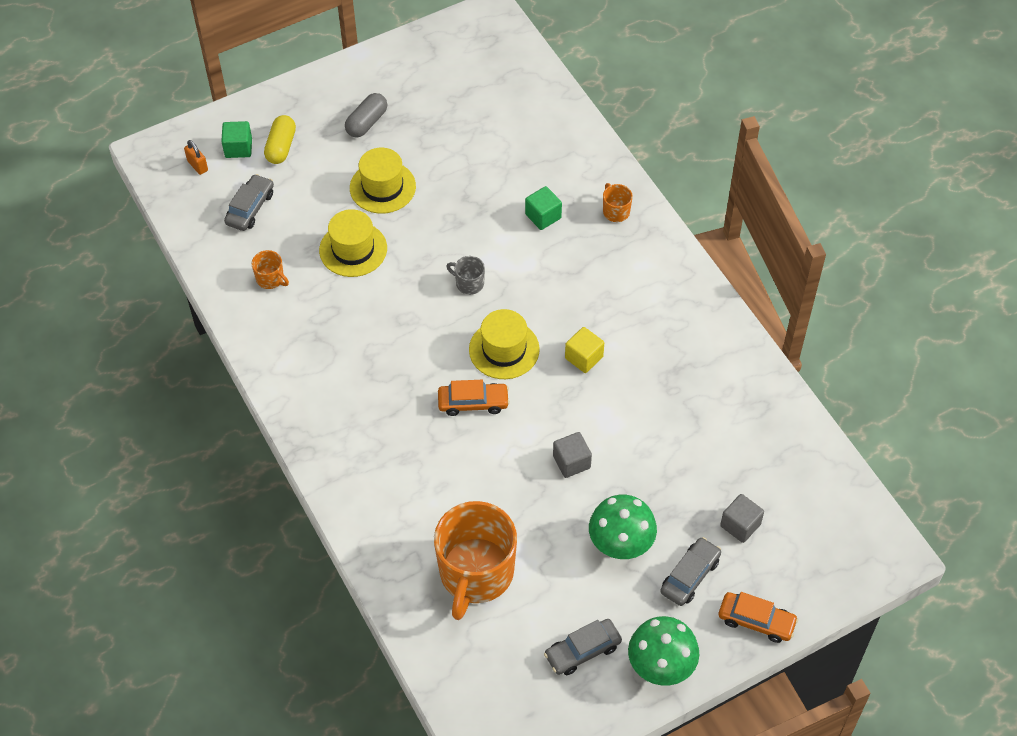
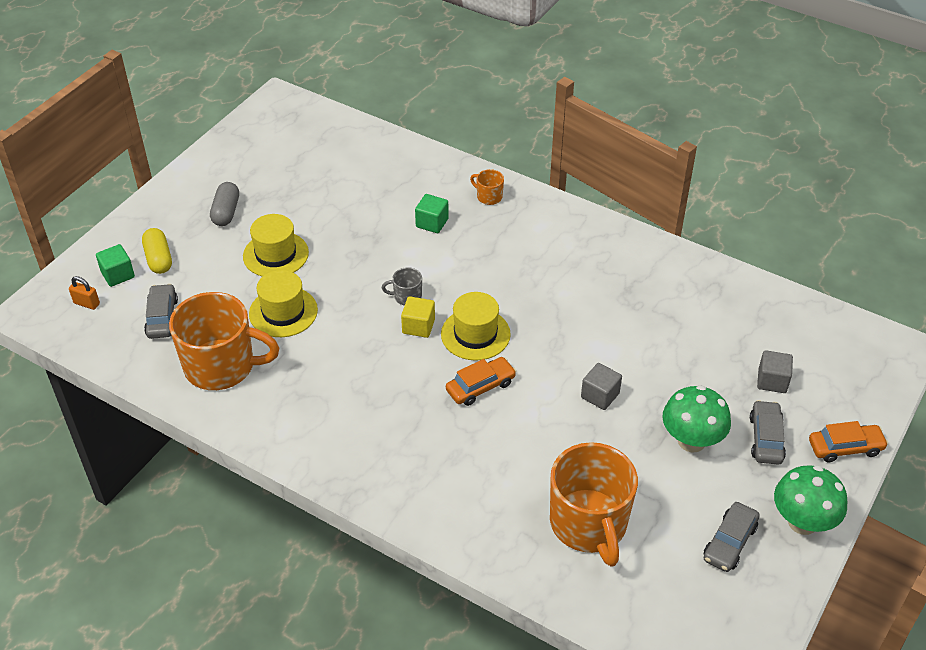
camera: 30 degrees left, 10 degrees down
orange mug [252,250,289,289] -> orange mug [169,292,279,390], size x2.40
yellow cube [565,327,604,373] -> yellow cube moved to [401,296,435,338]

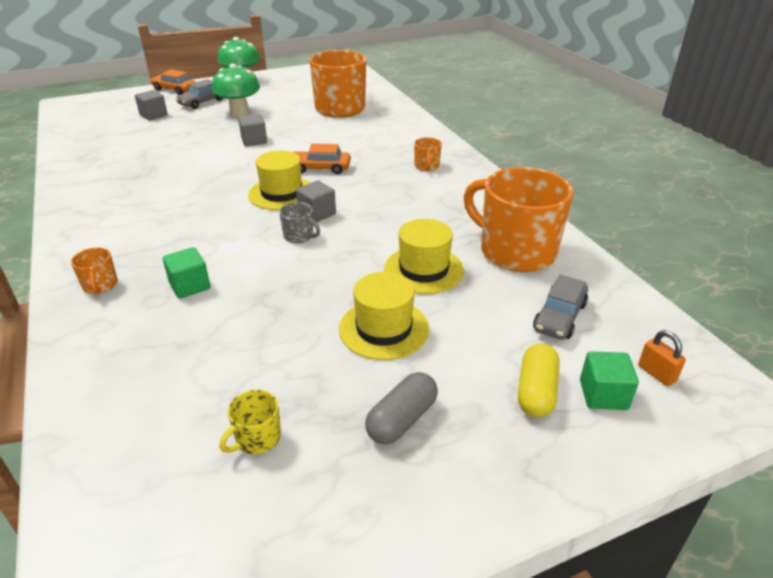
camera: 145 degrees left, 10 degrees down
yellow cube [401,296,435,338] -> grey cube [296,181,336,222]
grey car [704,502,760,572] -> none
none -> yellow mug [220,390,281,454]
none -> orange mug [414,137,442,171]

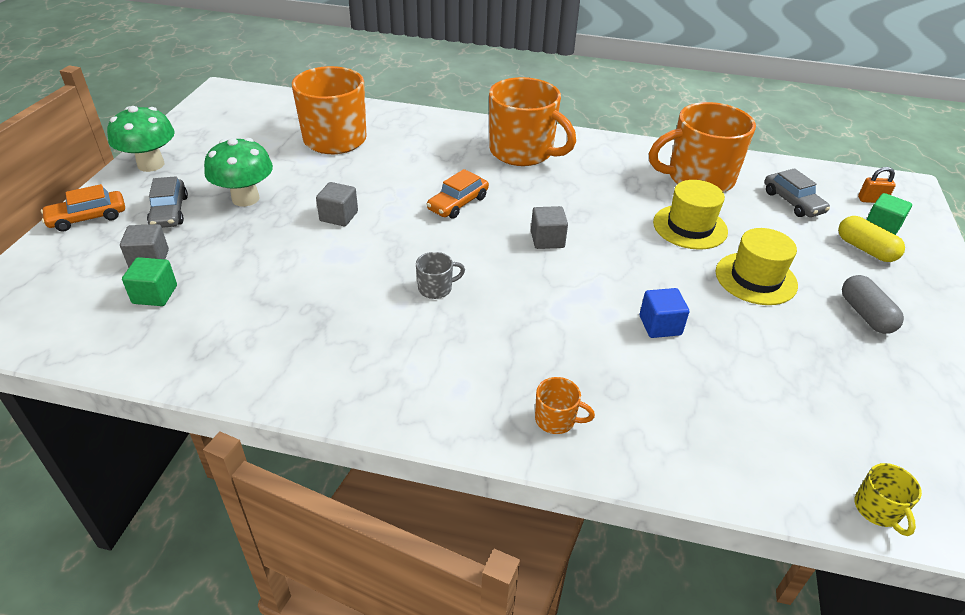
camera: 55 degrees left, 5 degrees up
green cube [163,247,210,299] -> green cube moved to [122,257,177,306]
yellow mug [220,390,281,454] -> yellow mug moved to [855,463,922,536]
yellow hat [248,151,310,210] -> none
grey mug [279,202,320,243] -> grey mug moved to [416,252,465,299]
orange mug [414,137,442,171] -> orange mug [489,77,576,166], size x2.40
none -> blue cube [640,288,689,338]

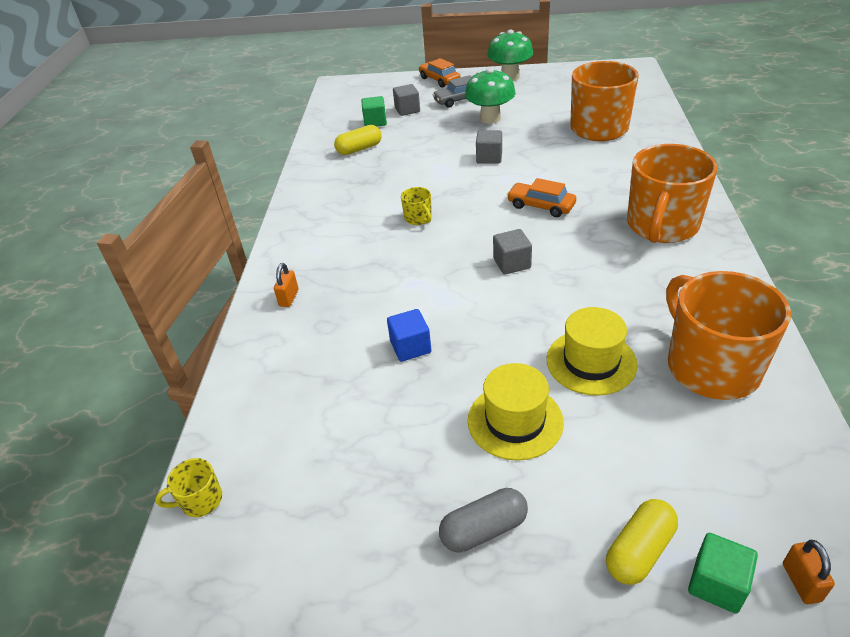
camera: 85 degrees right, 0 degrees up
grey mug [416,252,465,299] -> yellow mug [401,187,432,225]
orange mug [535,377,595,434] -> orange padlock [274,263,299,307]
grey car [764,168,830,217] -> none
none -> yellow capsule [334,125,381,155]

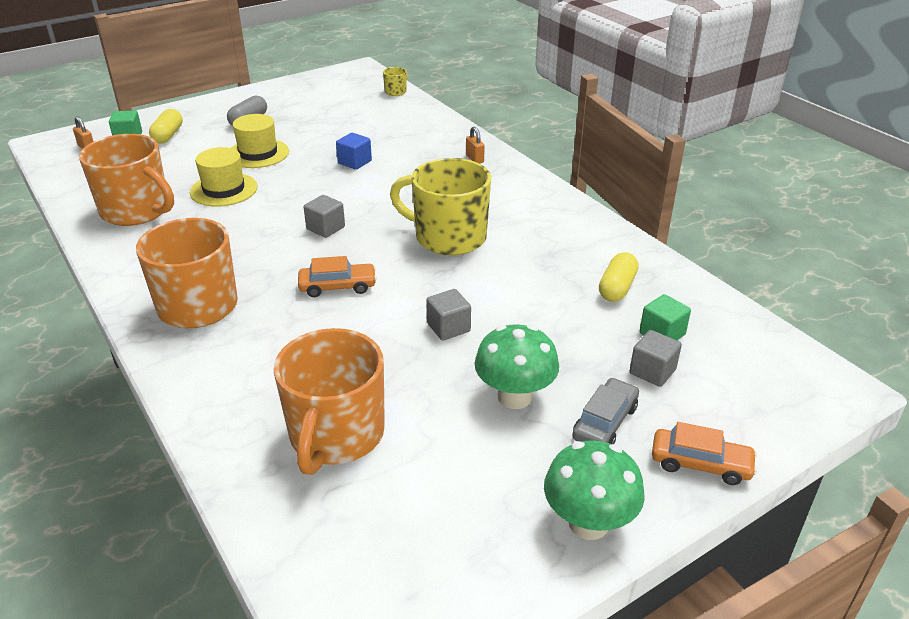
camera: 140 degrees right, 5 degrees down
yellow mug [401,187,432,225] -> yellow mug [390,158,491,256], size x2.40

